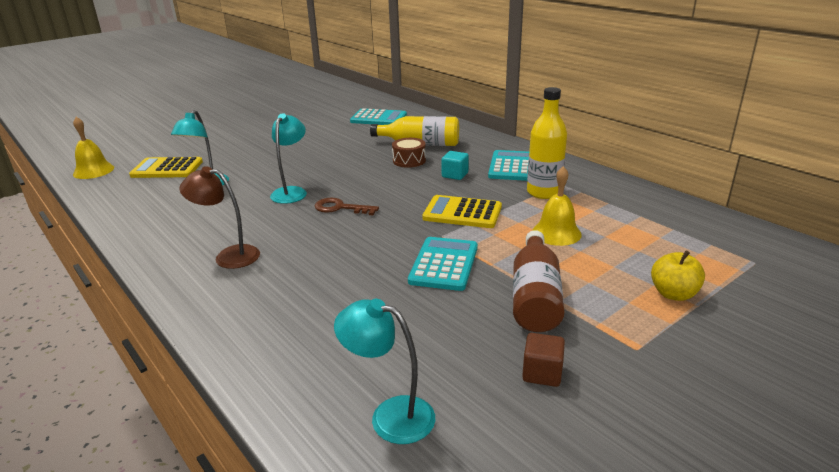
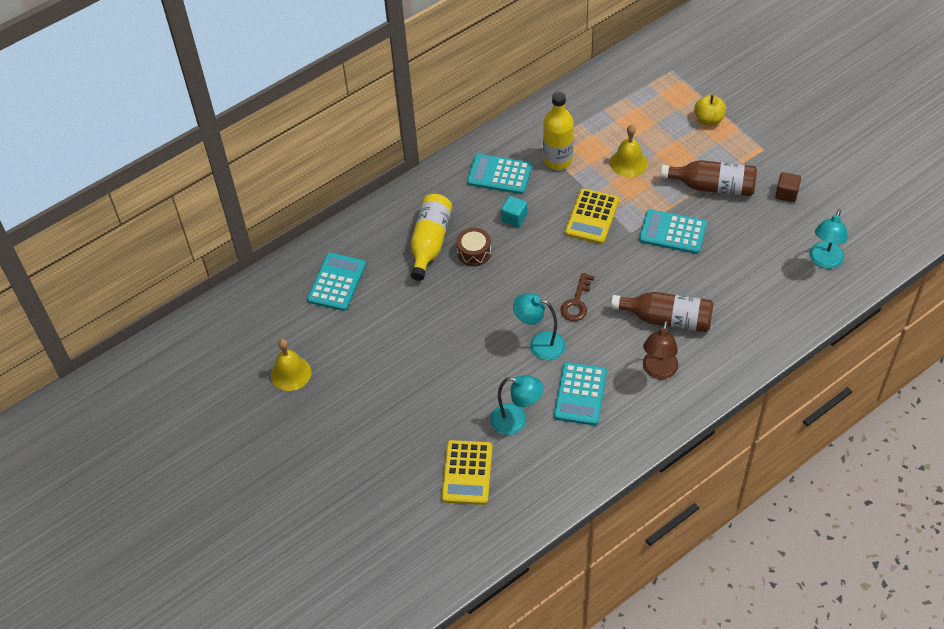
camera: 85 degrees left, 25 degrees up
yellow bell [73,117,114,179] -> yellow bell moved to [271,339,312,391]
none -> turquoise calculator [554,362,607,426]
none -> brown bottle [611,292,714,332]

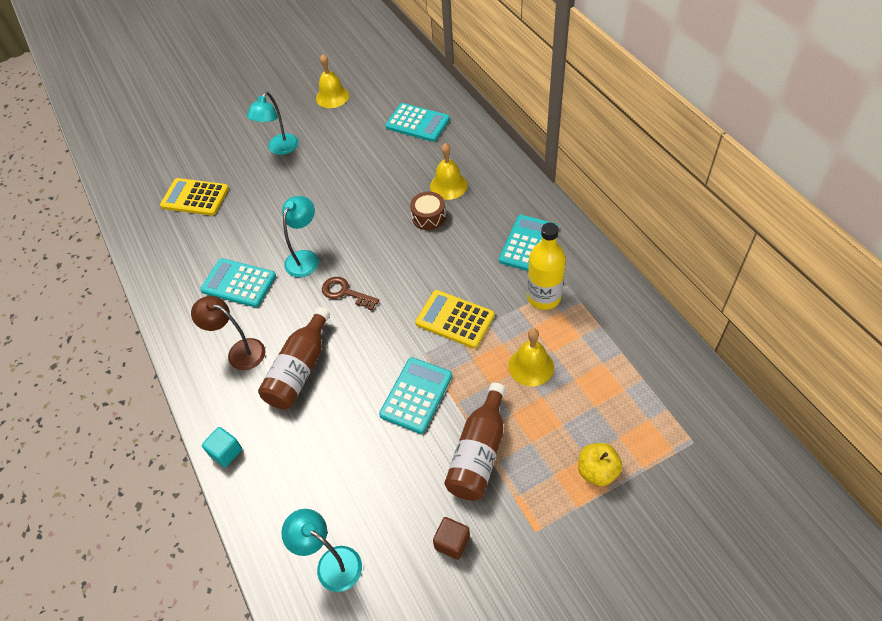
camera: 100 degrees right, 0 degrees up
yellow bottle [411,194,452,281] -> yellow bell [430,143,468,200]
turquoise lamp [490,375,544,435] -> turquoise lamp moved to [247,92,298,155]
turquoise cube [501,196,527,227] -> turquoise cube moved to [202,427,242,467]

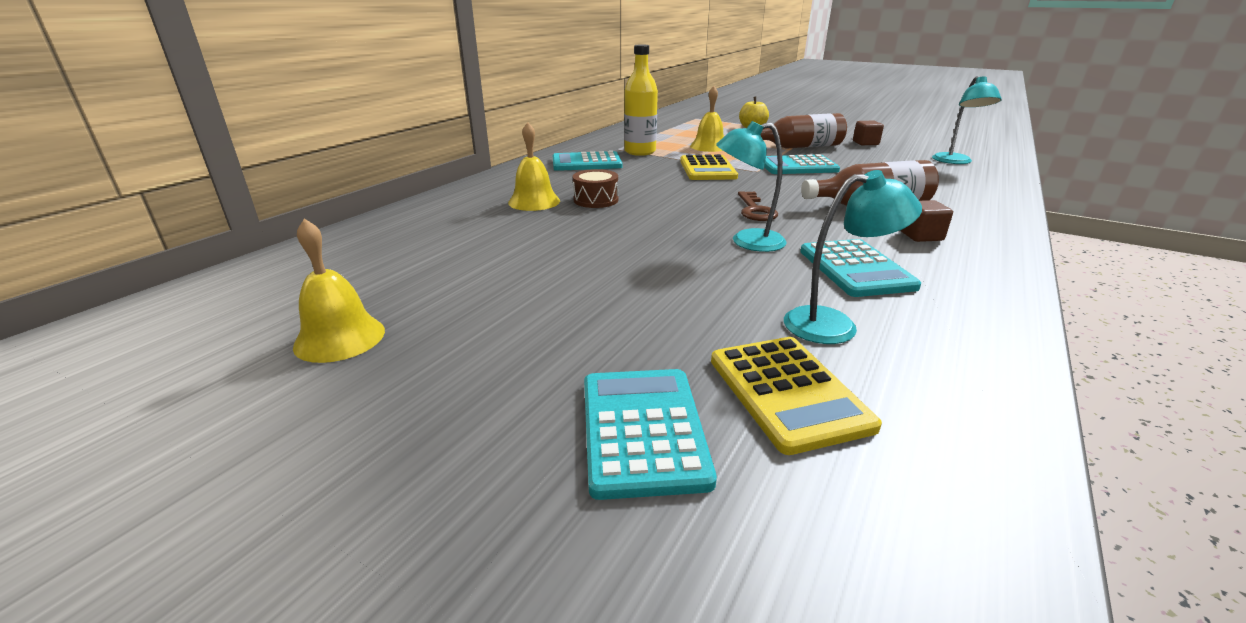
camera: 125 degrees left, 25 degrees down
brown lamp [191,296,265,370] -> brown cube [900,200,953,242]
turquoise cube [202,427,242,467] -> none
turquoise lamp [247,92,298,155] -> turquoise lamp moved to [784,170,922,344]
turquoise calculator [385,103,450,142] -> turquoise calculator moved to [584,369,717,500]

